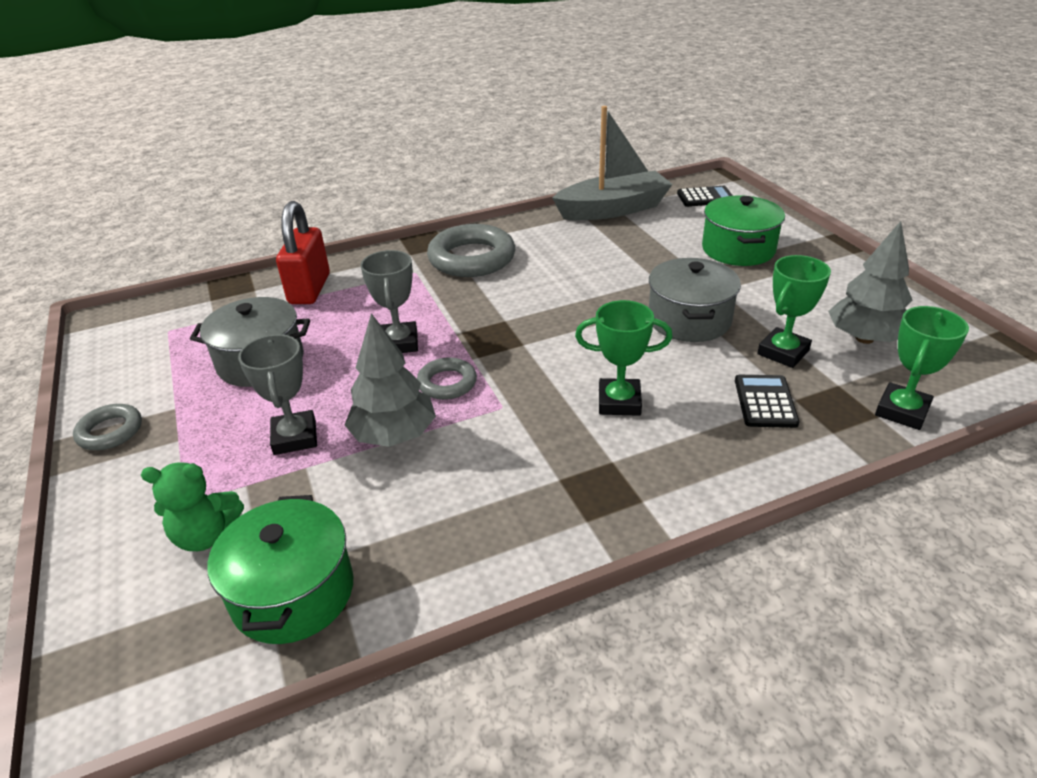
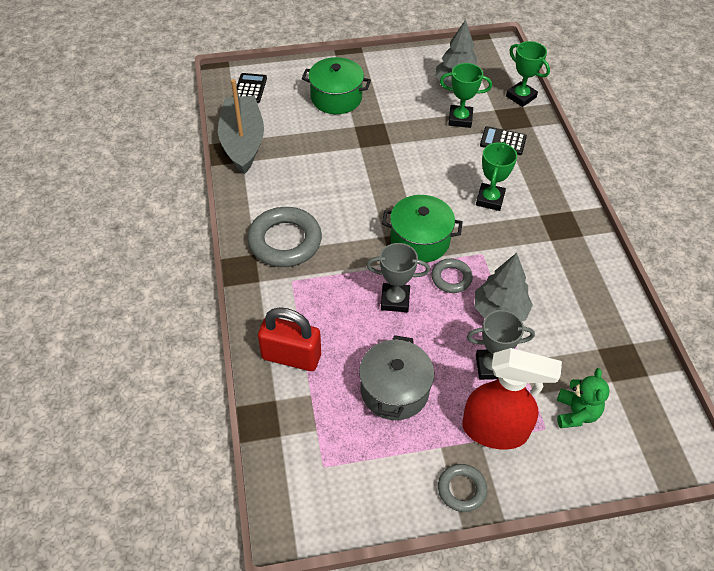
camera: 80 degrees left, 15 degrees up
green pot [207,495,353,644] -> green pot moved to [382,195,463,263]
grey pot [649,258,741,342] -> none
green trophy [757,255,831,368] -> green trophy turned 45 degrees counterclockwise [440,63,492,128]
none -> red spray bottle [462,348,562,449]

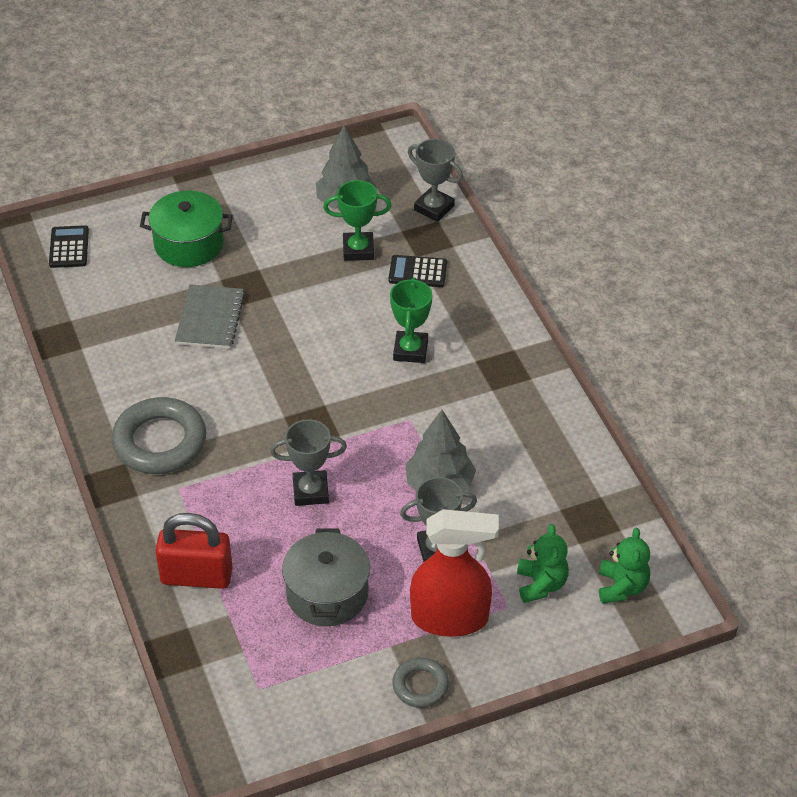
camera: 10 degrees left, 5 degrees down
grey boat [218,79,264,174] -> none
green pot [382,195,463,263] -> none
grey ring [431,259,473,293] -> none
green trophy [506,41,550,107] -> grey trophy [408,139,463,222]
none -> grey notebook [175,284,245,349]
none -> green teddy bear [599,528,650,604]

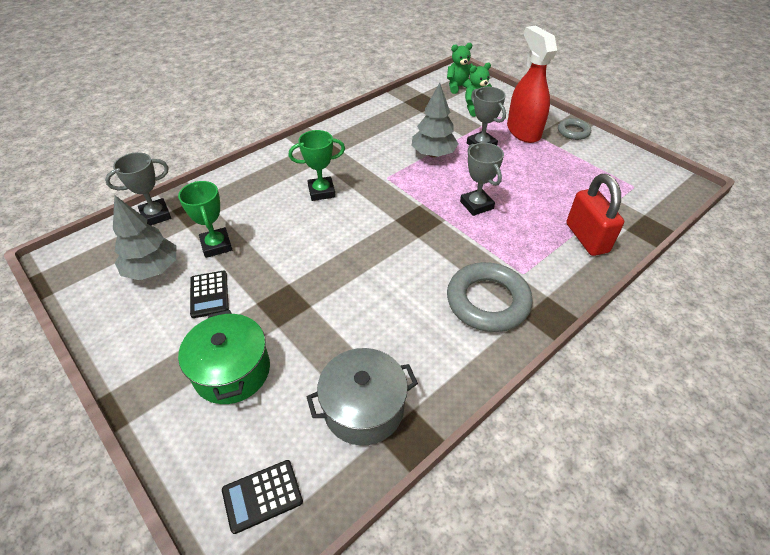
camera: 110 degrees left, 0 degrees up
grey notebook [175,284,245,349] -> none
grey pot [282,529,370,626] -> grey pot moved to [307,348,418,446]
black calculator [389,255,447,287] -> black calculator moved to [190,271,229,318]
grey trophy [408,139,463,222] -> grey trophy turned 45 degrees clockwise [105,152,171,225]

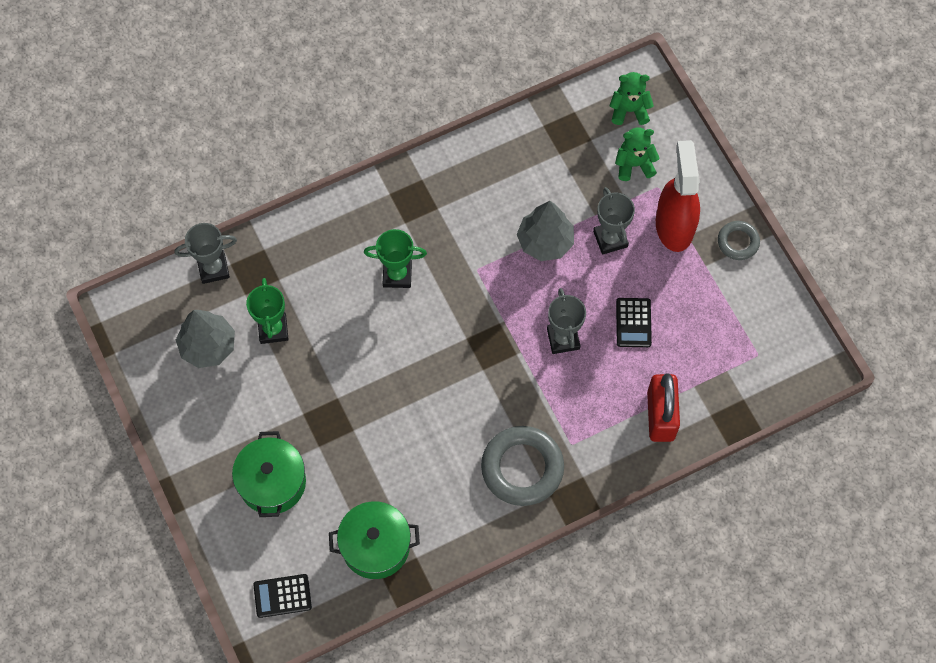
camera: 15 degrees right, 20 degrees up
black calculator [190,271,229,318] -> black calculator moved to [616,298,652,347]
grey pot [307,348,418,446] -> green pot [329,501,420,579]

